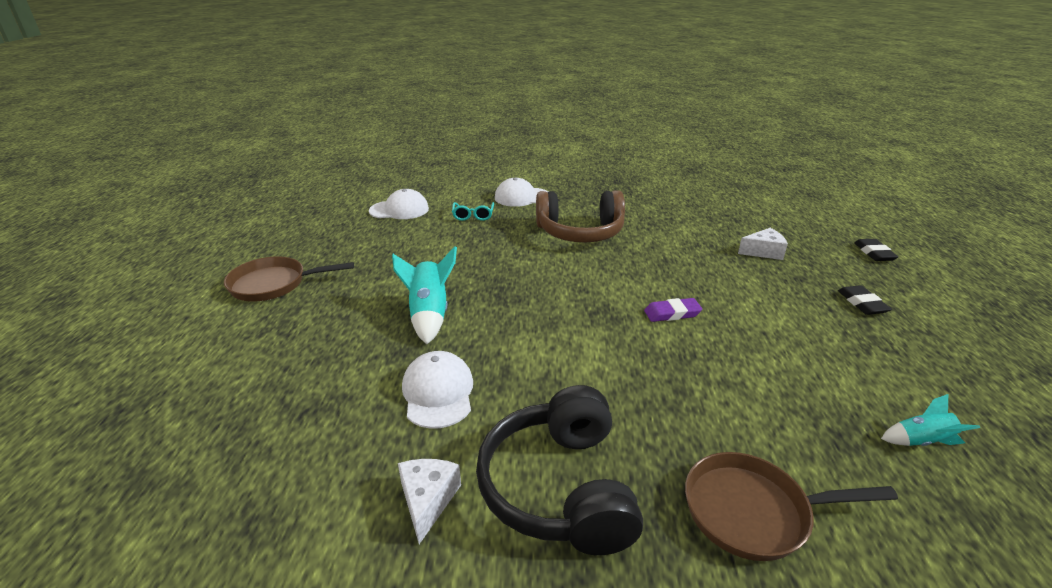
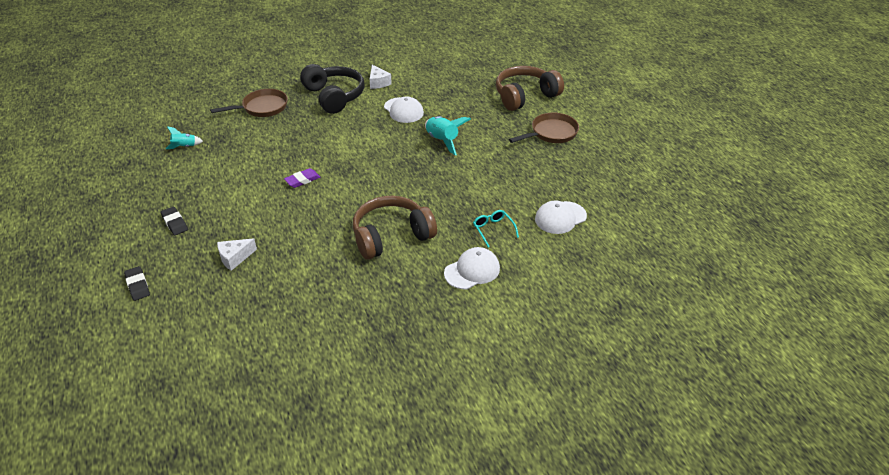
camera: 155 degrees right, 10 degrees up
none -> brown headphones [496,66,564,111]

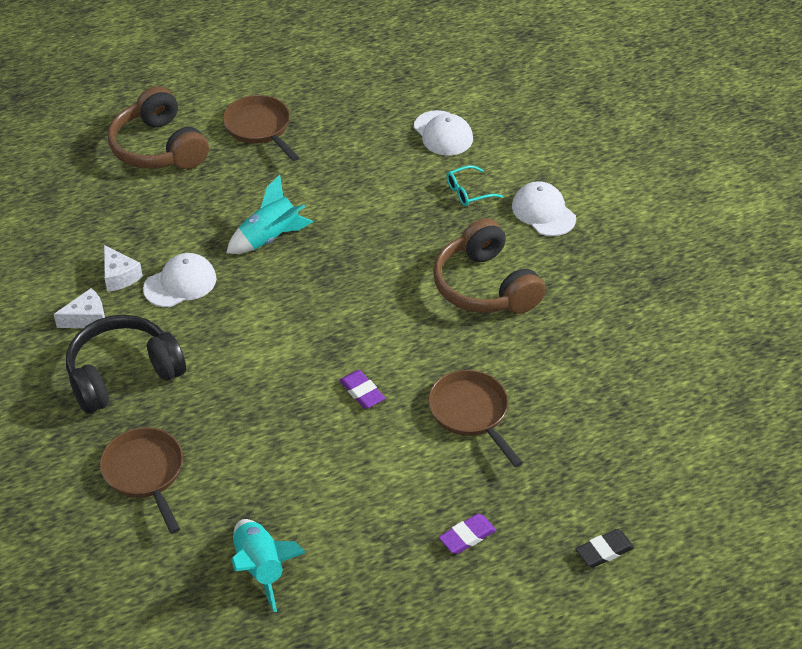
camera: 90 degrees left, 5 degrees up
black eraser [160,207,188,235] -> purple eraser [439,514,496,554]
turquoise rocket [166,126,203,149] -> turquoise rocket [231,519,306,612], size x1.72
white cheese [217,238,257,271] -> white cheese moved to [104,245,143,292]
none -> brown pan [428,370,523,467]

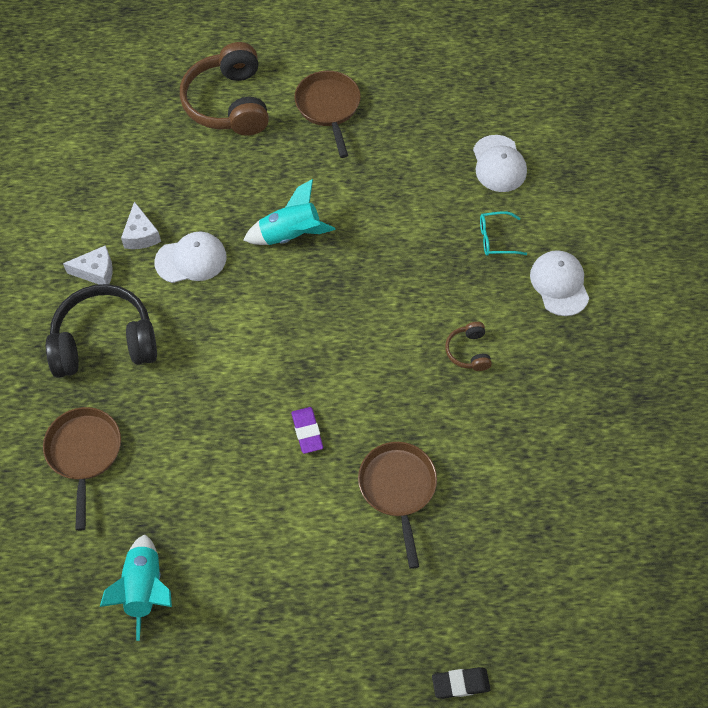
camera: 20 degrees right, 15 degrees up
brown headphones [433,218,545,314] -> brown headphones [445,322,492,371], size x0.46
purple eraser [439,514,496,554] -> none

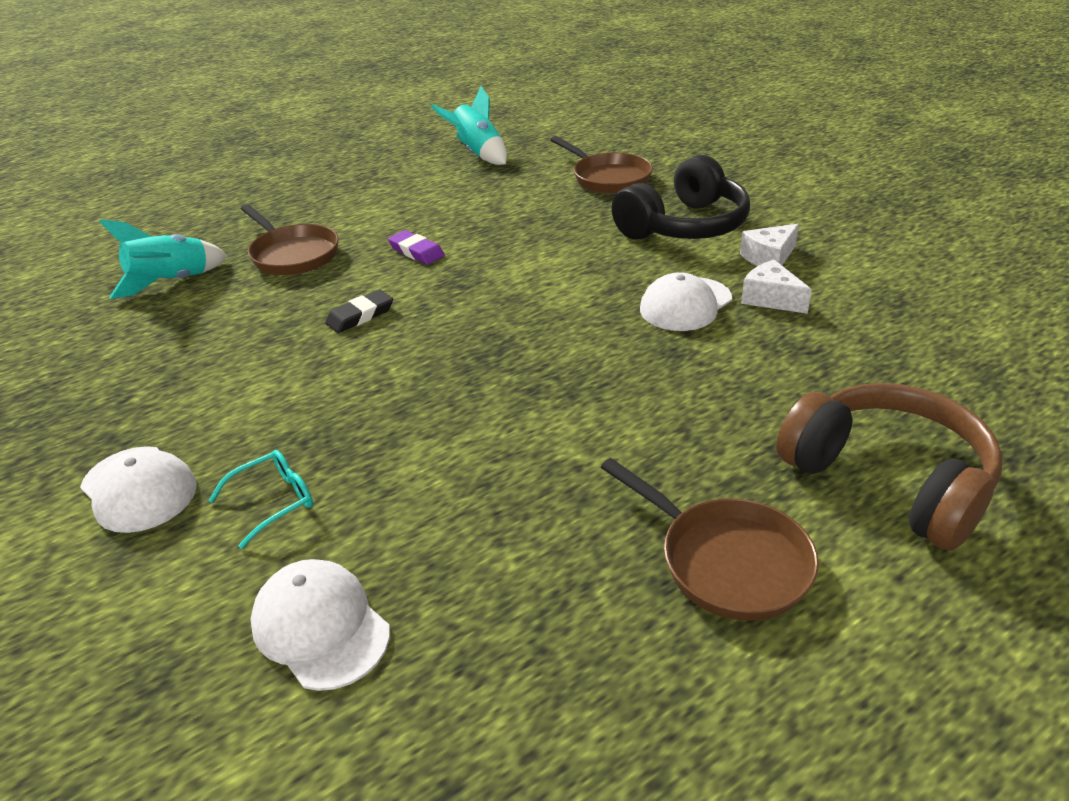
camera: 150 degrees right, 25 degrees down
turquoise rocket [244,179,336,245] -> turquoise rocket moved to [99,219,228,299]
black eraser [432,667,490,699] -> black eraser moved to [325,290,393,333]
brown headphones [445,322,492,371] -> none

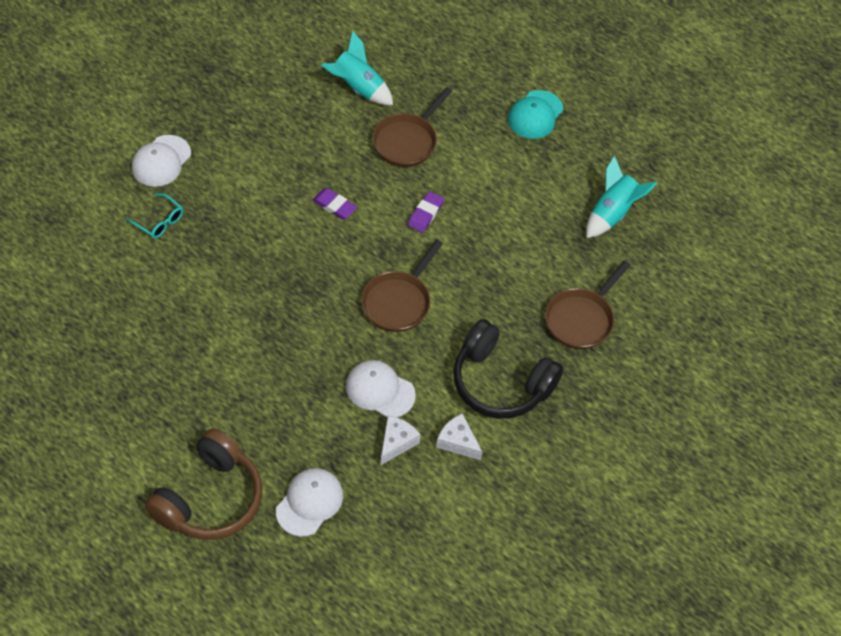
camera: 70 degrees right, 20 degrees up
white cap [251,559,390,691] -> white cap moved to [276,468,343,537]
black eraser [325,290,393,333] -> purple eraser [313,188,357,219]
brown pan [601,458,819,621] -> brown pan moved to [361,239,443,332]
none -> turquoise cap [508,90,563,139]

